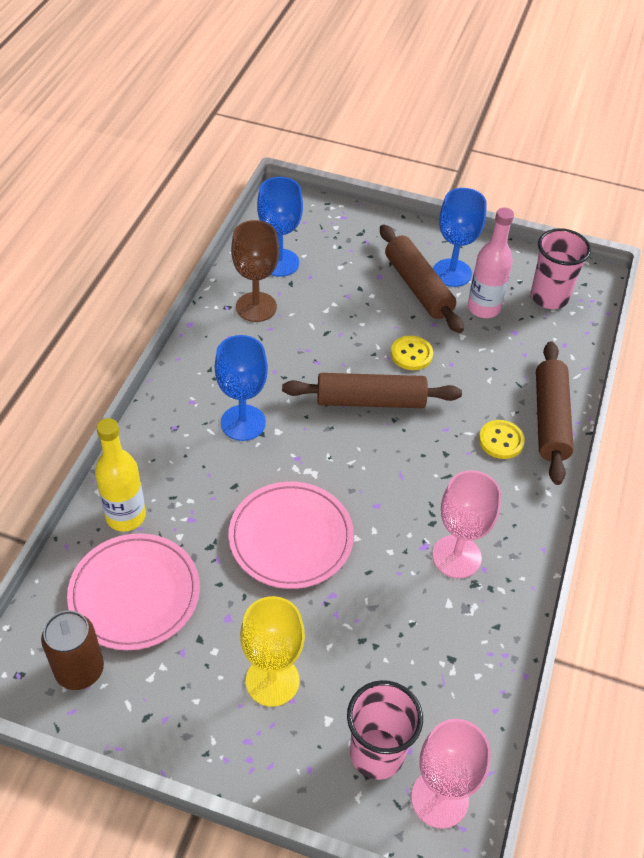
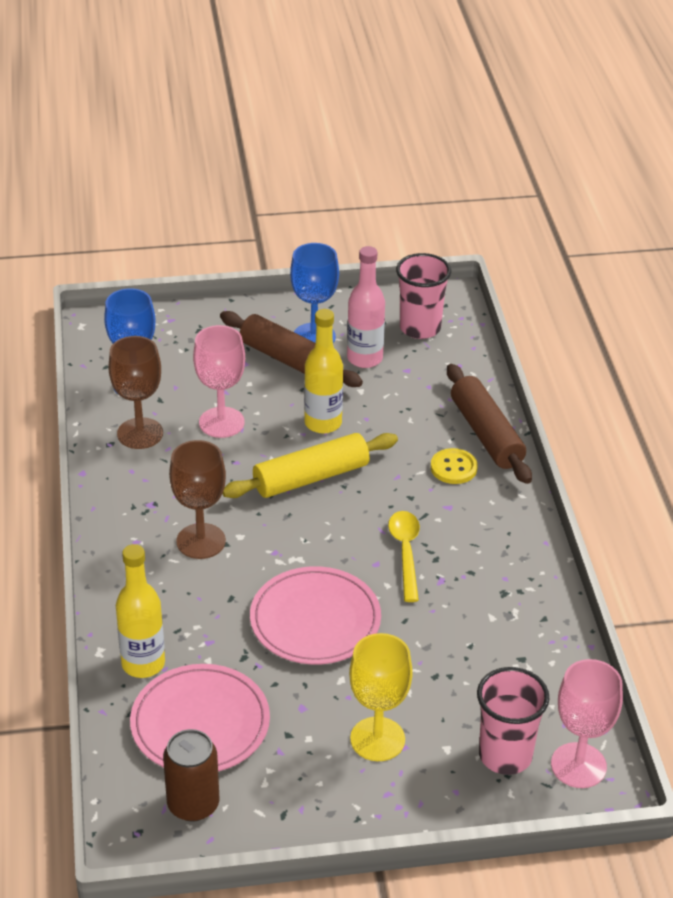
camera: 25 degrees left, 10 degrees down
blue goblet [215,335,268,441] -> brown goblet [169,440,226,559]
brown rolling pin [282,373,462,408] -> yellow rolling pin [223,433,398,498]
yellow button [391,336,433,370] -> yellow bottle [304,309,343,433]
pink goblet [432,470,501,578] -> pink goblet moved to [193,325,245,438]
none -> yellow spoon [388,511,420,602]

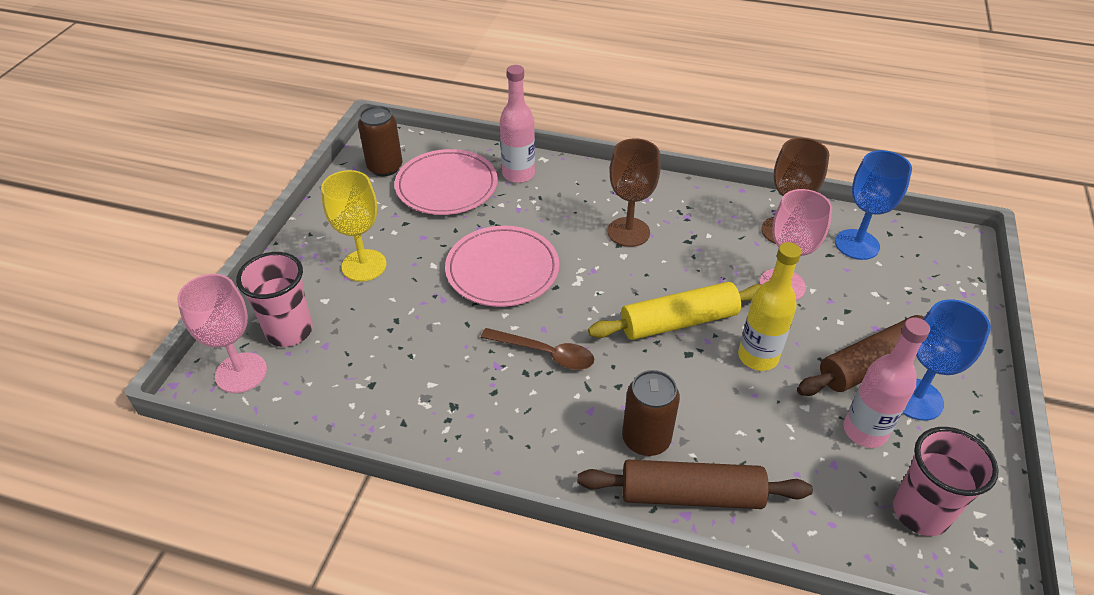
camera: 115 degrees right, 5 degrees up
yellow bottle [116,544,165,678] -> pink bottle [500,65,535,183]
yellow rolling pin [223,433,398,498] -> yellow rolling pin turned 75 degrees clockwise [588,282,761,340]
yellow spoon [388,511,420,602] -> brown spoon [481,328,594,370]
yellow button [431,448,478,484] -> brown can [622,370,680,456]

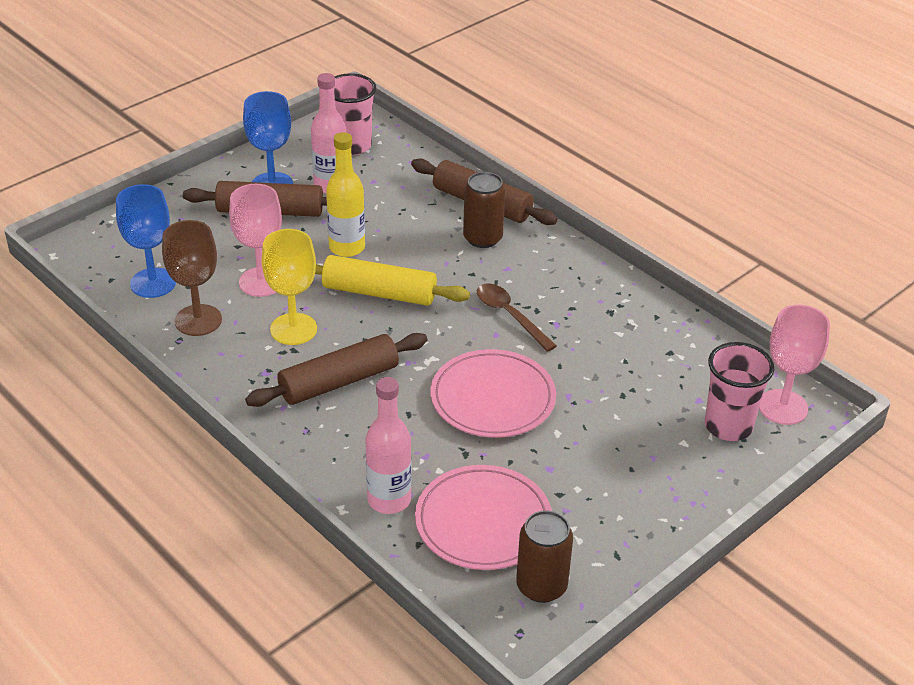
camera: 150 degrees left, 5 degrees down
yellow goblet [321,170,386,282] -> yellow goblet moved to [262,229,317,345]
brown goblet [608,138,661,247] -> brown rolling pin [245,333,427,407]

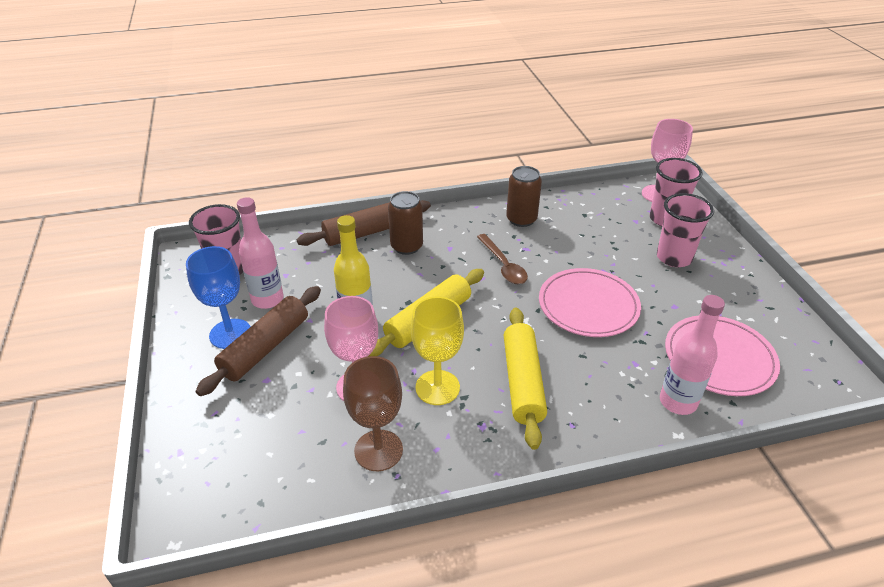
camera: 60 degrees left, 0 degrees up
blue goblet [116,184,176,298] -> none
brown rolling pin [245,333,427,407] -> yellow rolling pin [504,308,547,450]
brown spoon [477,284,557,352] -> brown spoon turned 105 degrees counterclockwise [477,234,528,284]
brown can [516,510,573,603] -> brown can moved to [506,166,542,227]
none -> pink cup [657,193,714,267]

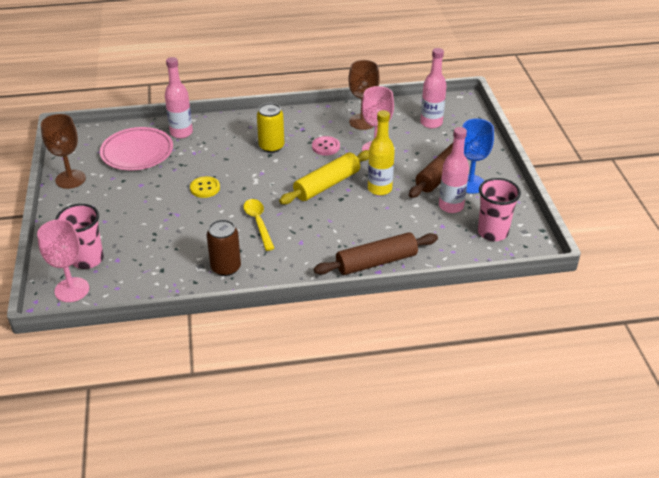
camera: 175 degrees left, 0 degrees up
brown can [388,191,423,255] -> none
yellow goblet [411,297,464,405] -> pink button [312,136,340,155]
brown spoon [477,234,528,284] -> yellow spoon [243,199,275,251]
yellow rolling pin [504,308,547,450] -> yellow can [257,103,284,153]
pink plate [539,268,641,337] -> yellow button [190,176,220,198]
pink cup [657,193,714,267] -> none
none -> brown goblet [41,114,86,189]
none -> pink bottle [420,48,447,128]

